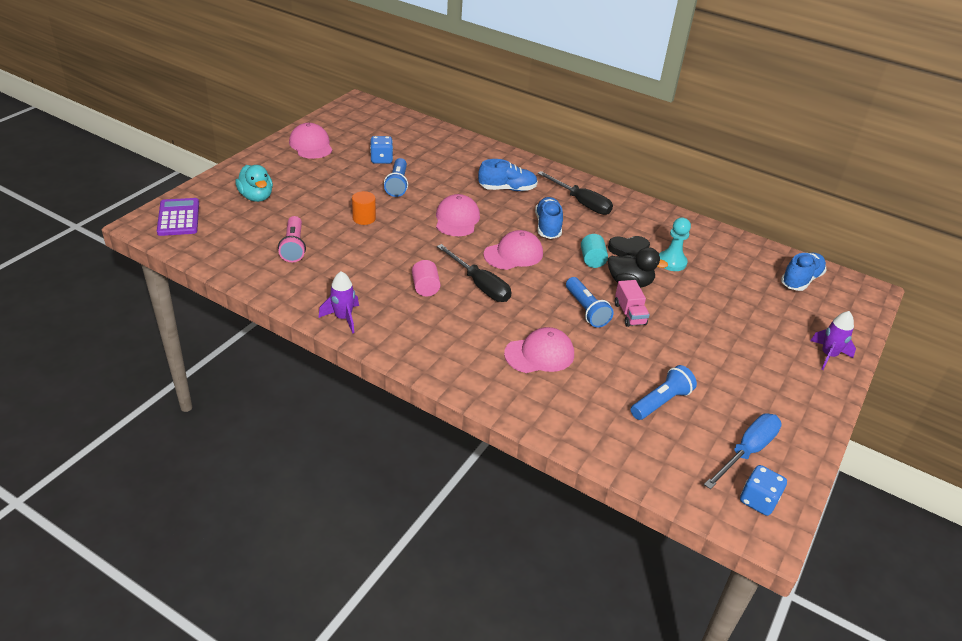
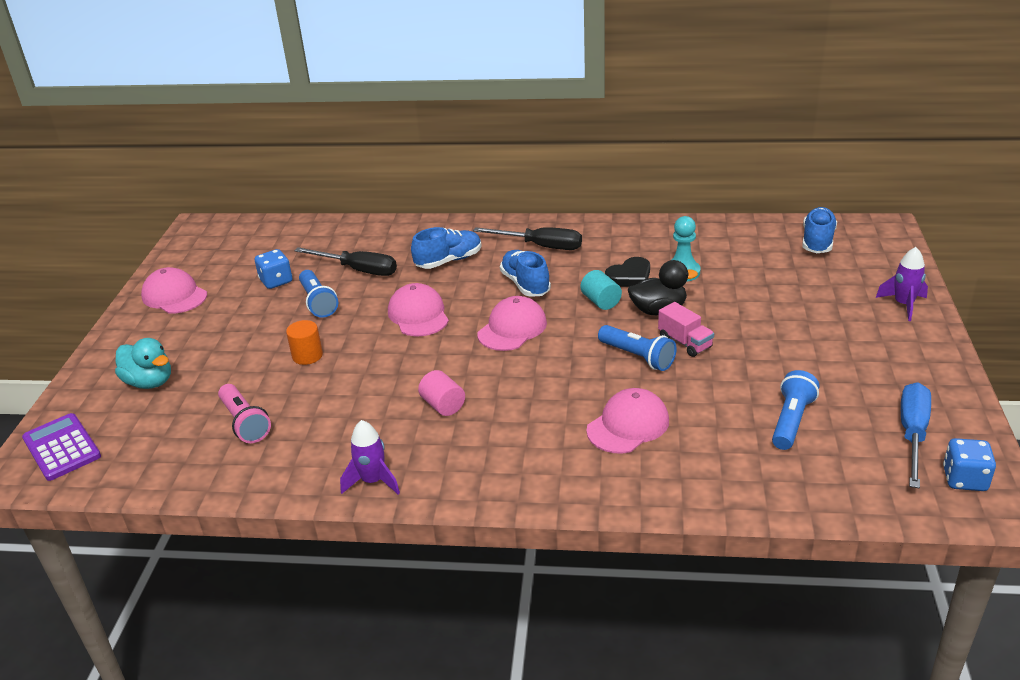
camera: 20 degrees left, 5 degrees down
black screwdriver [437,244,511,302] -> black screwdriver moved to [294,247,397,276]

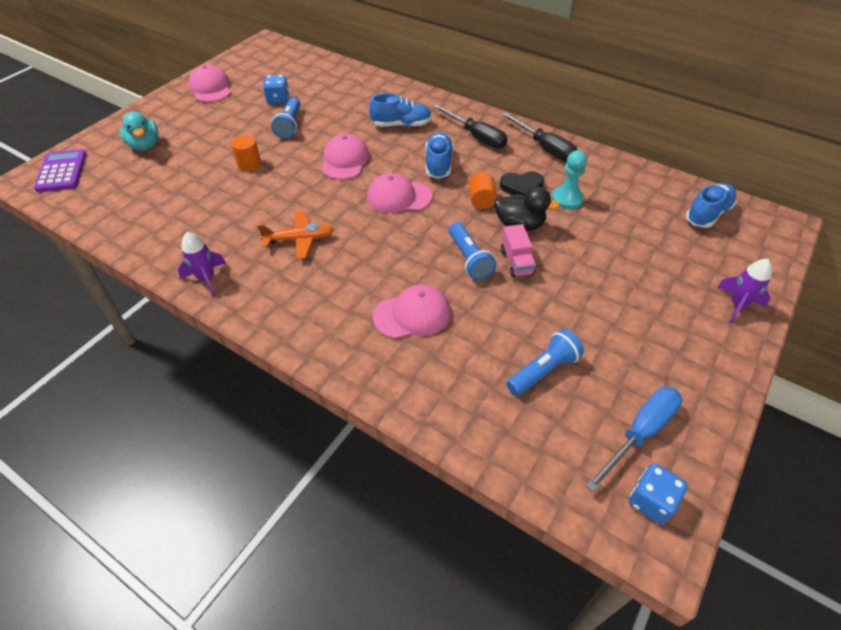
camera: 25 degrees right, 15 degrees up
pink flashlight [218,384,271,443] -> none
black screwdriver [294,247,397,276] -> black screwdriver moved to [502,113,577,161]
pink cylinder [418,370,465,416] -> orange plane [257,211,334,259]
pink cap [477,296,547,351] -> pink cap turned 150 degrees counterclockwise [367,173,432,213]
turquoise cylinder [580,270,622,310] -> orange cylinder [469,172,497,209]

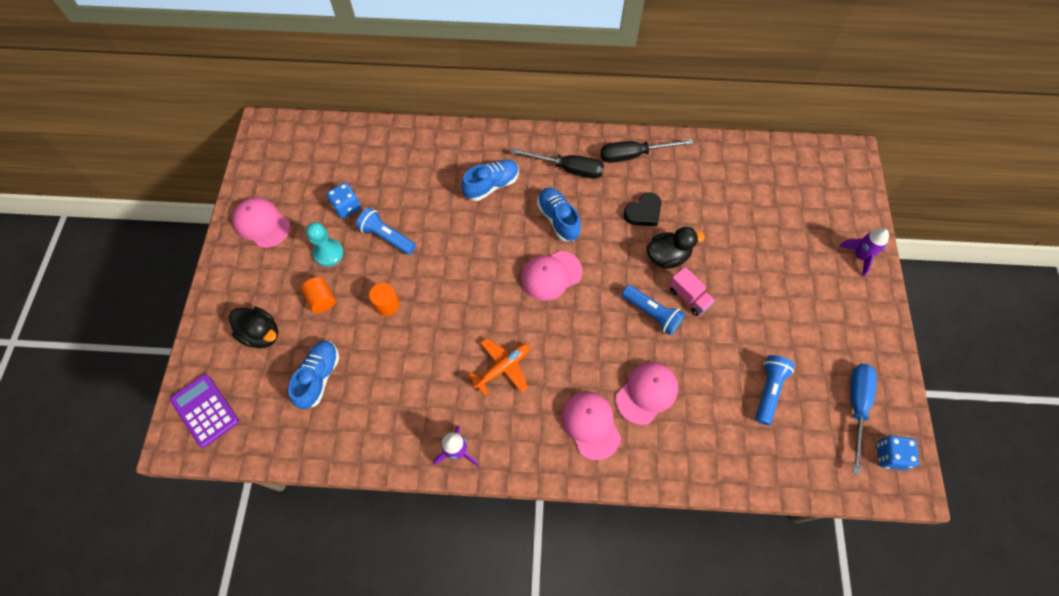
camera: 30 degrees left, 15 degrees up
turquoise duck [119,112,159,151] -> black duck [229,307,278,348]
blue flashlight [271,97,301,139] -> blue flashlight turned 150 degrees clockwise [356,208,416,255]
pink cap [321,134,369,179] -> pink cap moved to [561,392,621,460]
orange cylinder [469,172,497,209] -> orange cylinder moved to [301,277,336,313]
black screwdriver [502,113,577,161] -> black screwdriver turned 150 degrees clockwise [601,139,694,163]
turquoise pawn [552,151,587,209] -> turquoise pawn moved to [306,222,344,267]
blue shoe [686,183,737,228] -> blue shoe moved to [288,341,339,409]

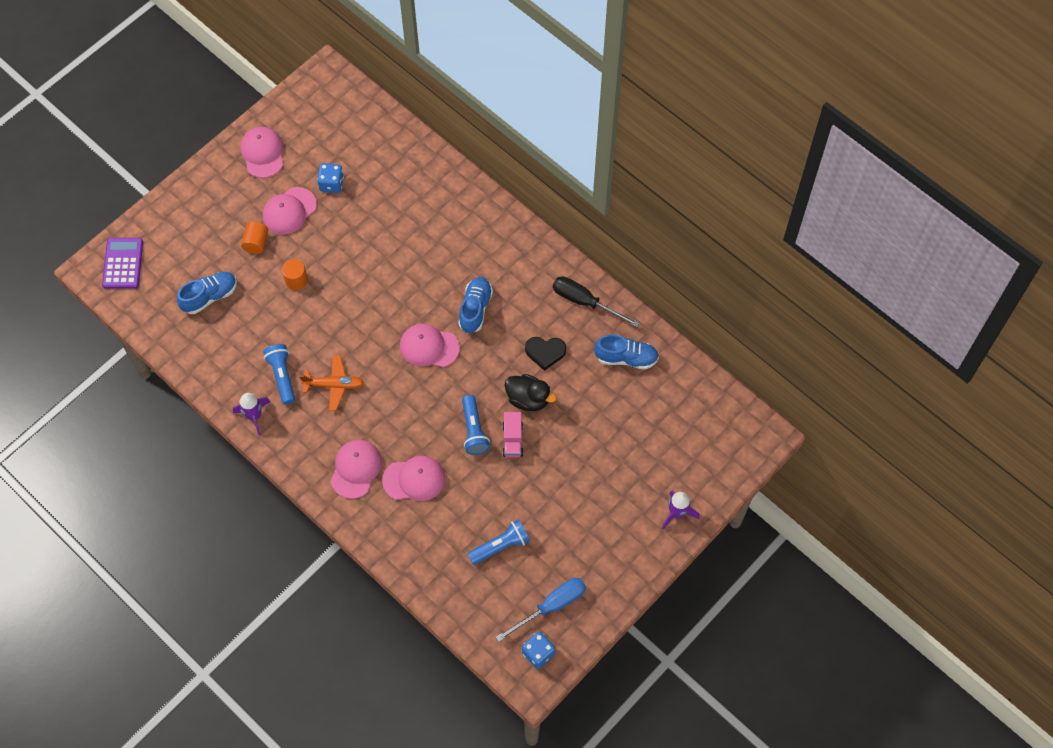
camera: 40 degrees right, 0 degrees up
black duck [229,307,278,348] -> none
turquoise pawn [306,222,344,267] -> pink cap [263,187,317,235]
blue flashlight [356,208,416,255] -> blue flashlight moved to [263,344,295,405]
blue shoe [461,160,519,201] -> blue shoe moved to [594,334,659,369]
black screwdriver [511,148,604,178] -> none

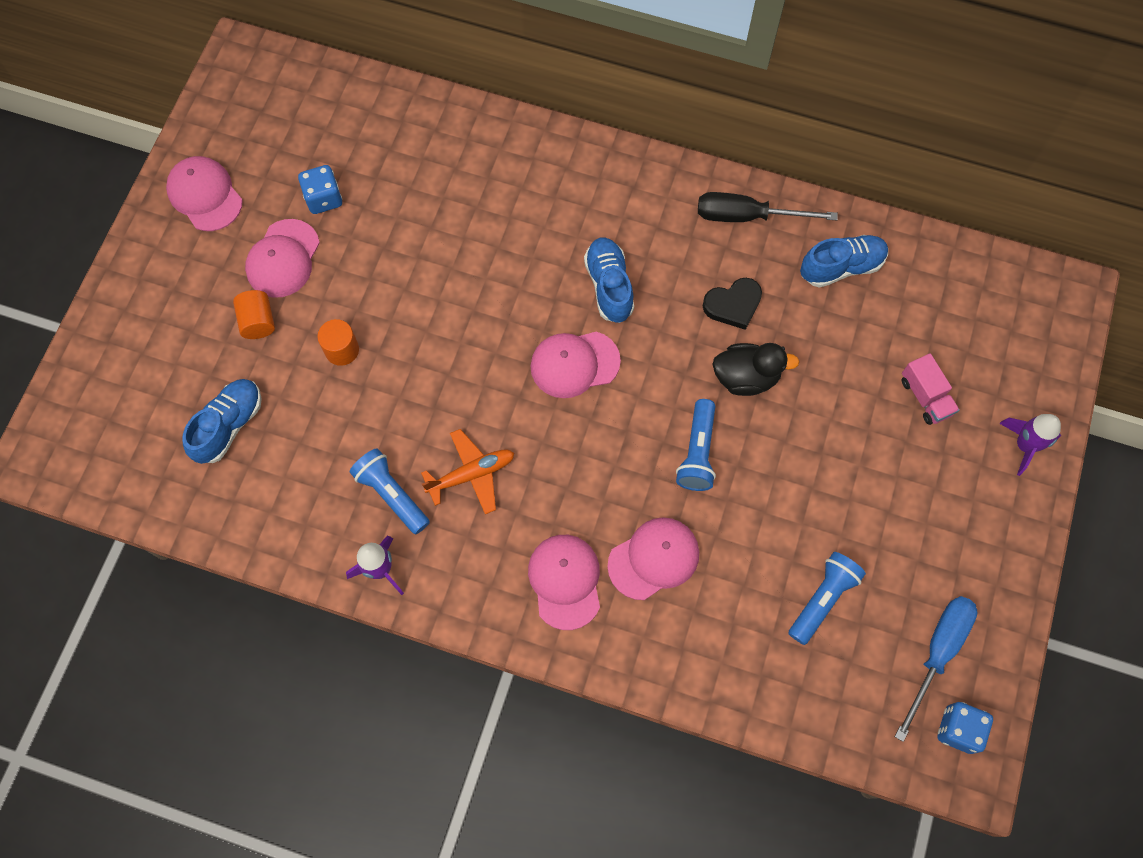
camera: 25 degrees left, 5 degrees up
purple calculator [102,238,143,289] -> none
blue flashlight [462,395,490,455] -> blue flashlight turned 45 degrees clockwise [676,399,716,491]
pink truck [503,412,523,457] -> pink truck moved to [902,353,959,425]

